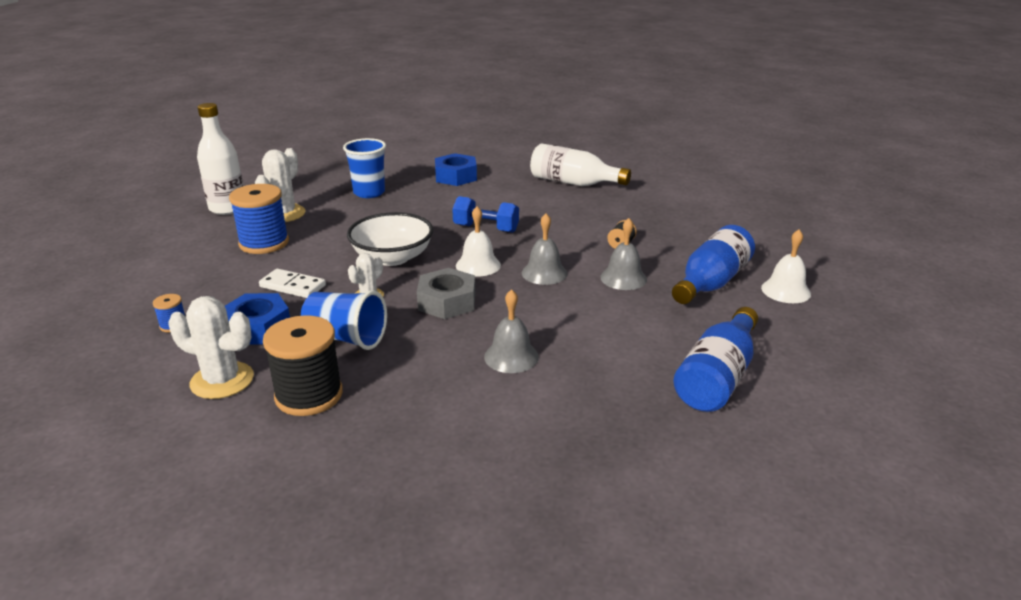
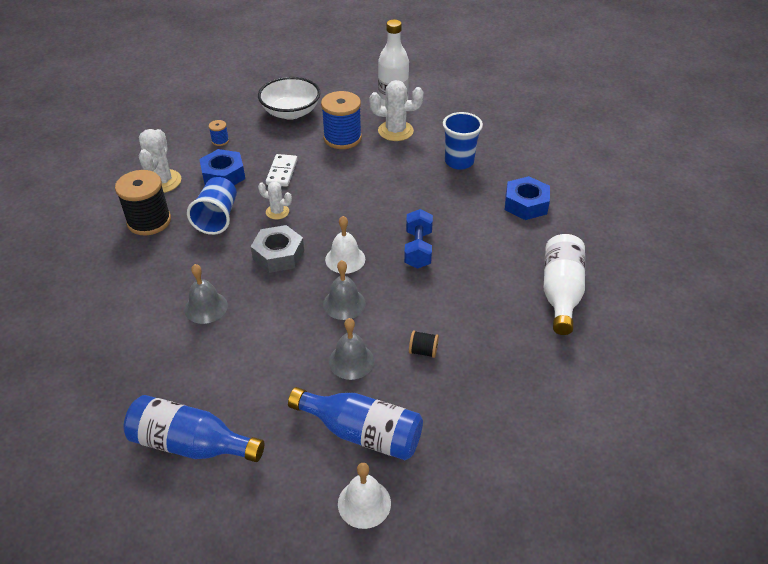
camera: 75 degrees right, 15 degrees up
white bowl [347,212,433,266] -> white bowl moved to [258,77,320,120]

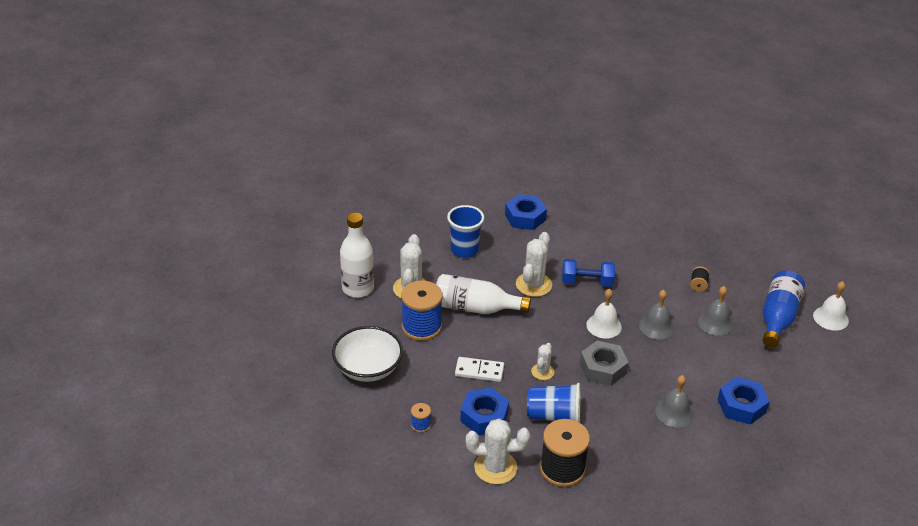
camera: 90 degrees left, 5 degrees down
blue bottle [124,395,264,462] -> none
white bottle [544,234,585,335] -> white bottle moved to [436,274,531,314]
none -> white cactus [516,232,552,297]
none -> blue nut [718,377,770,425]

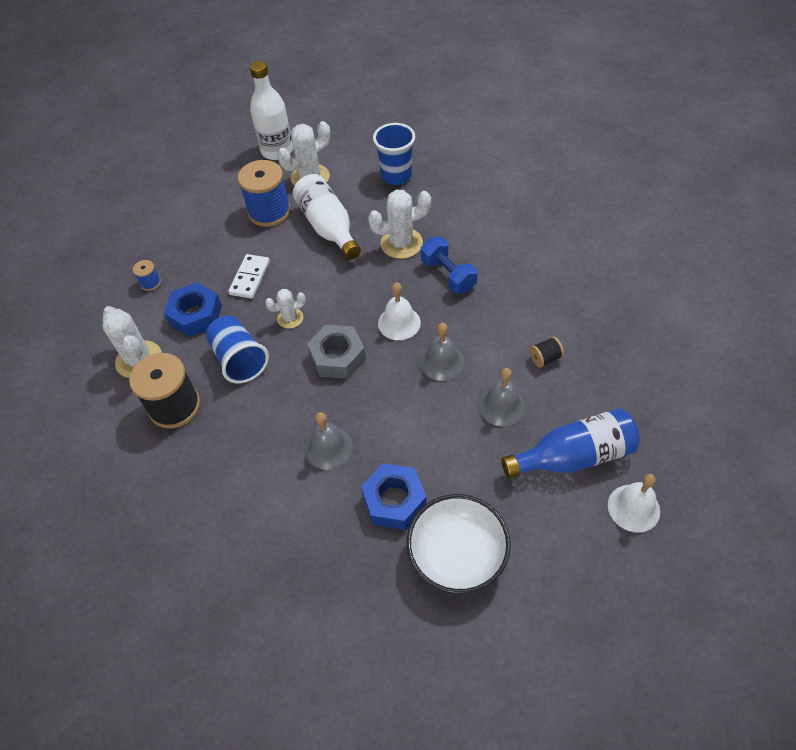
camera: 55 degrees right, 15 degrees up
white bowl [332,326,403,382] -> white bowl moved to [407,494,511,594]
white domino [455,357,504,382] -> white domino turned 45 degrees clockwise [228,254,270,299]
blue nut [505,194,547,230] -> none

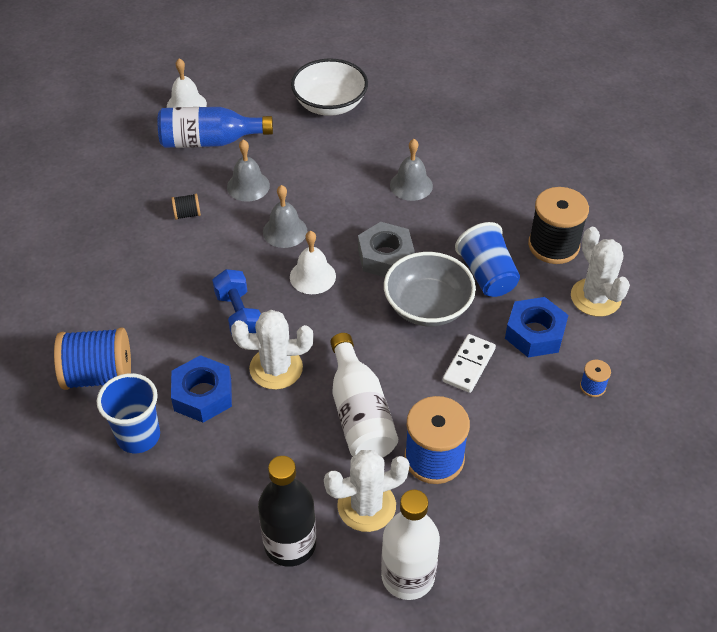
camera: 170 degrees left, 5 degrees down
white cactus [265,289,306,329] -> grey bowl [384,252,476,327]
blue nut [361,463,427,530] -> blue nut moved to [171,355,232,423]
blue cup [373,123,415,185] -> blue cup moved to [97,373,160,453]
none -> blue spool [54,327,131,390]
none -> black bottle [258,456,316,567]

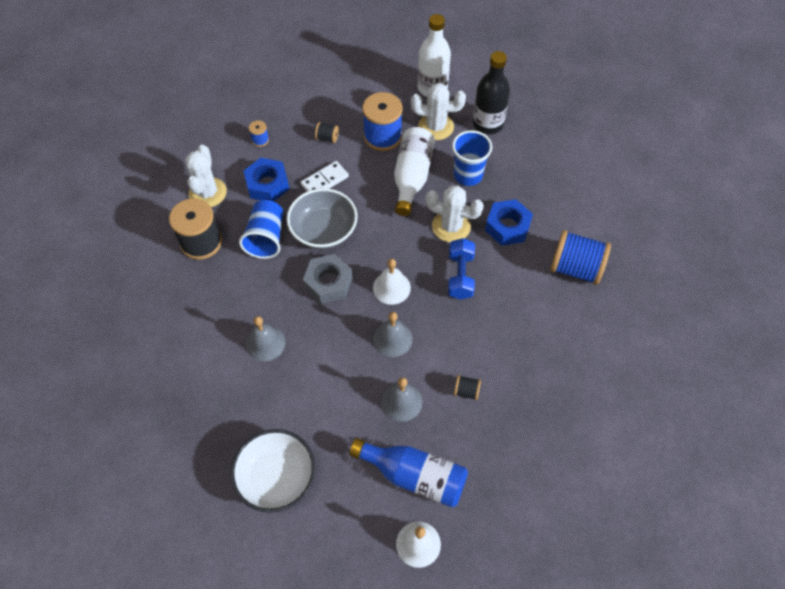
camera: 155 degrees left, 10 degrees up
blue cup [97,373,160,453] -> blue cup moved to [452,130,492,186]
none -> black spool [315,122,339,143]

